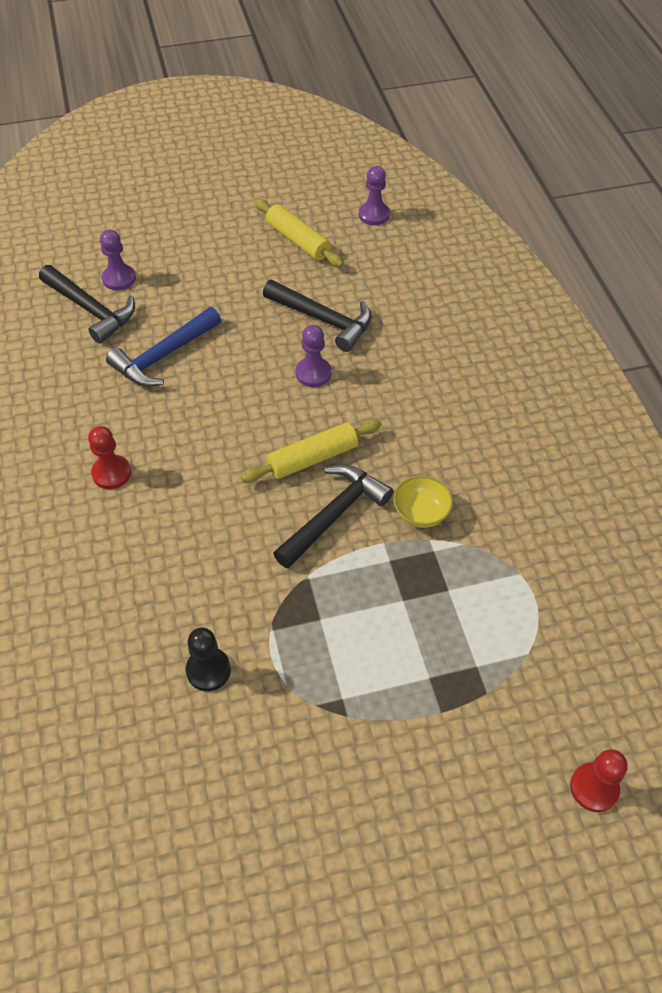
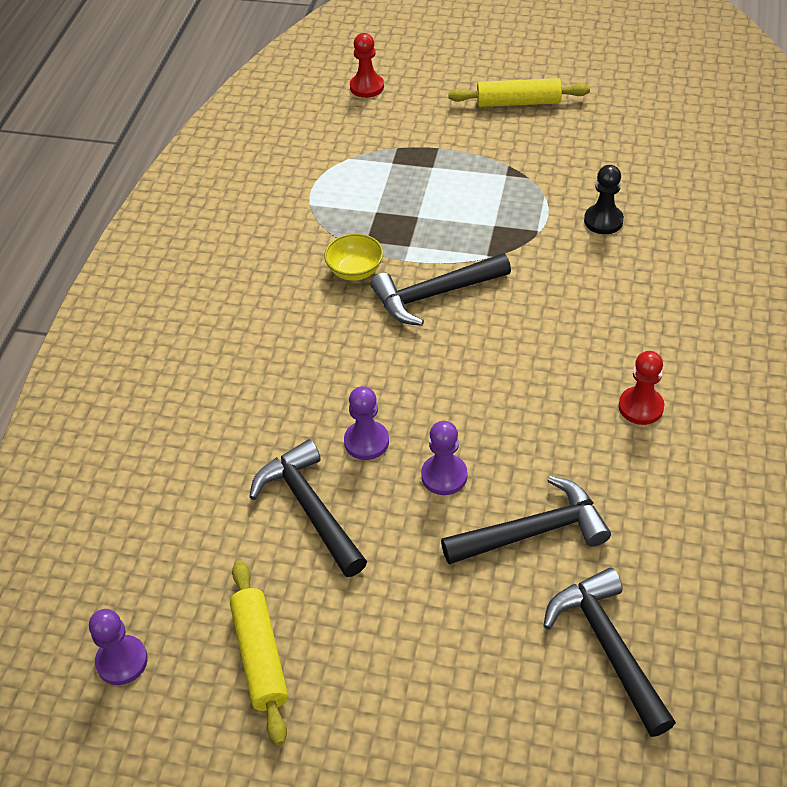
camera: 150 degrees left, 5 degrees down
purple pawn [100,230,136,291] -> purple pawn moved to [421,421,468,495]
blue hammer [106,307,221,387] -> black hammer [441,476,611,565]
yellow rolling pin [241,419,382,483] -> yellow rolling pin moved to [448,78,590,107]

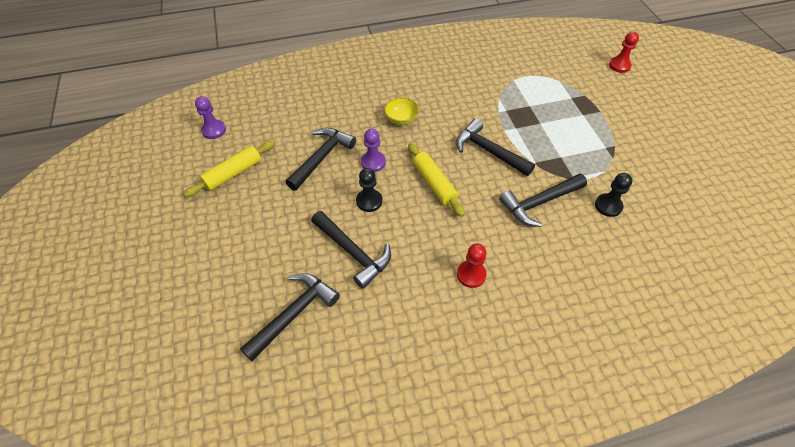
camera: 60 degrees right, 5 degrees up
yellow bowl [324,233,383,281] -> yellow bowl moved to [384,97,419,125]
purple pawn [421,421,468,495] -> black pawn [356,168,382,212]
yellow rolling pin [448,78,590,107] -> yellow rolling pin moved to [408,143,465,217]
none -> black hammer [499,174,587,227]

